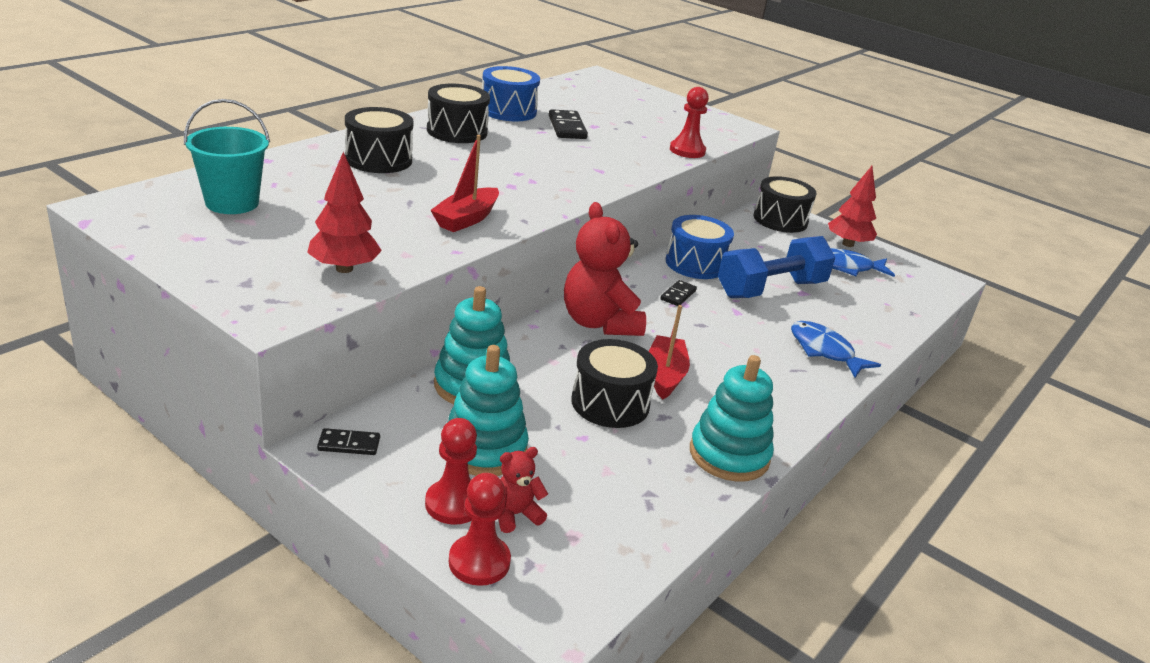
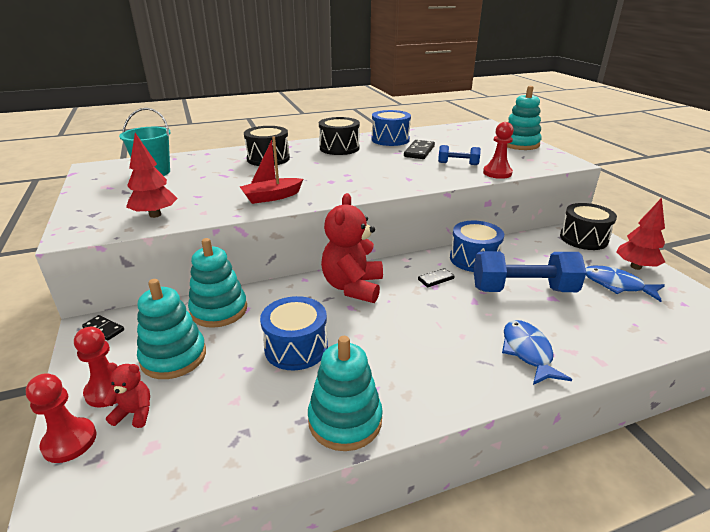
camera: 35 degrees right, 0 degrees up
black drum [571,339,658,428] -> blue drum [260,296,328,370]
red boat [649,305,690,400] -> none
none -> blue dumbbell [438,145,481,165]
none -> turquoise stacking toy [507,86,542,150]

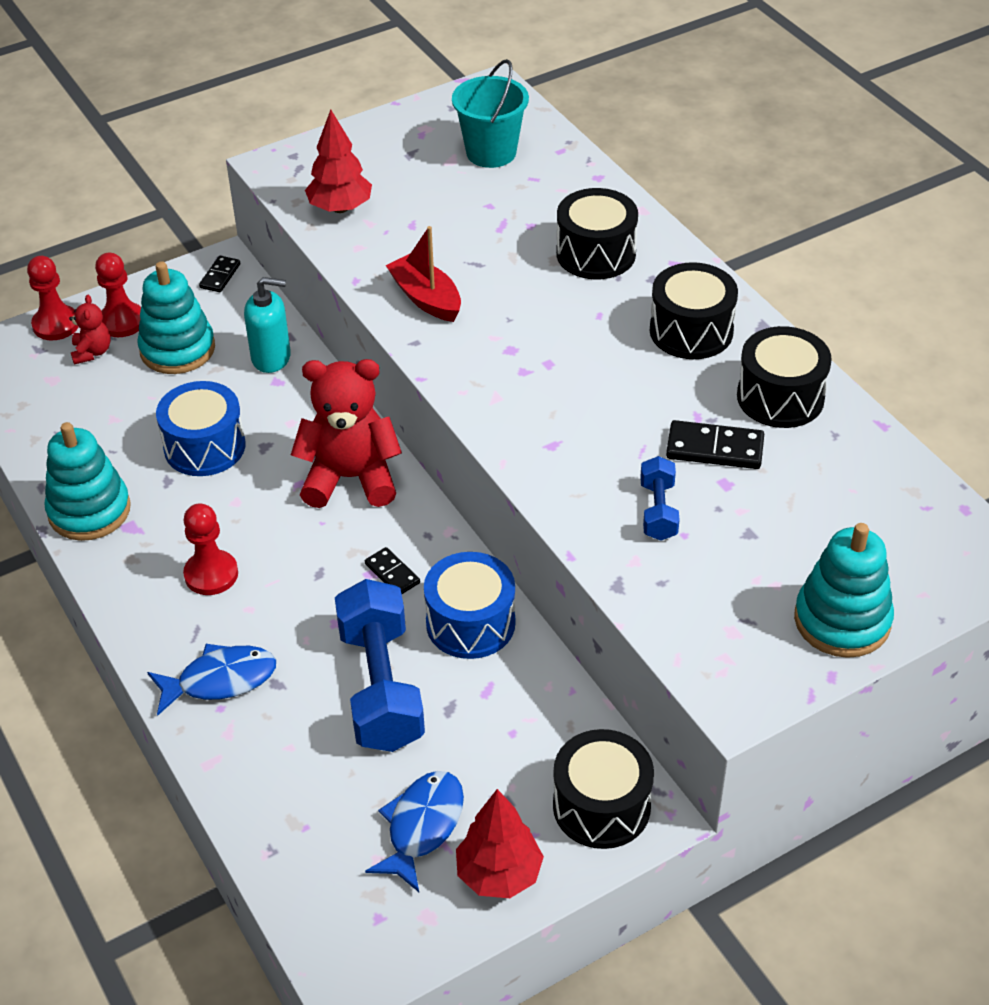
camera: 80 degrees right, 15 degrees up
turquoise stacking toy [188,238,247,328] -> turquoise soap dispenser [244,277,291,373]
blue drum [372,110,411,146] -> black drum [737,326,832,428]
red pawn [483,122,514,179] -> red pawn moved to [183,503,238,595]

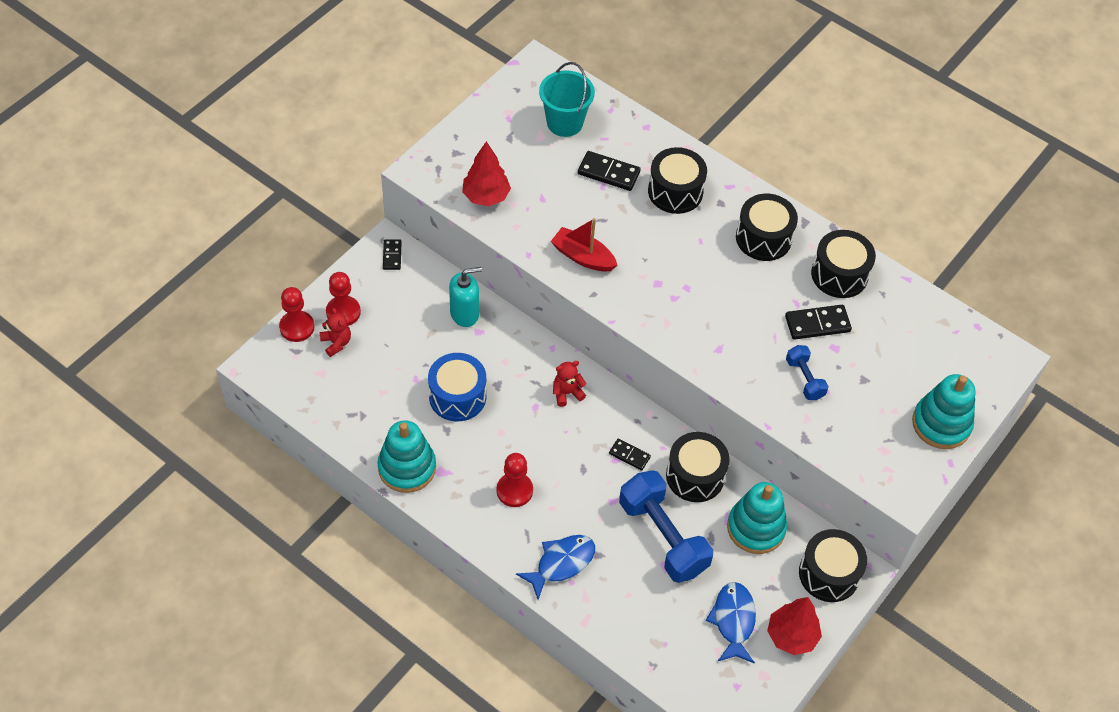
camera: 25 degrees left, 10 degrees up
turquoise stacking toy [137,261,215,374] -> turquoise stacking toy moved to [727,482,787,554]
red teddy bear [291,359,402,508] -> red teddy bear [553,361,586,407], size x0.47
blue drum [424,552,516,659] -> black drum [666,432,730,502]
none -> black domino [578,151,641,191]

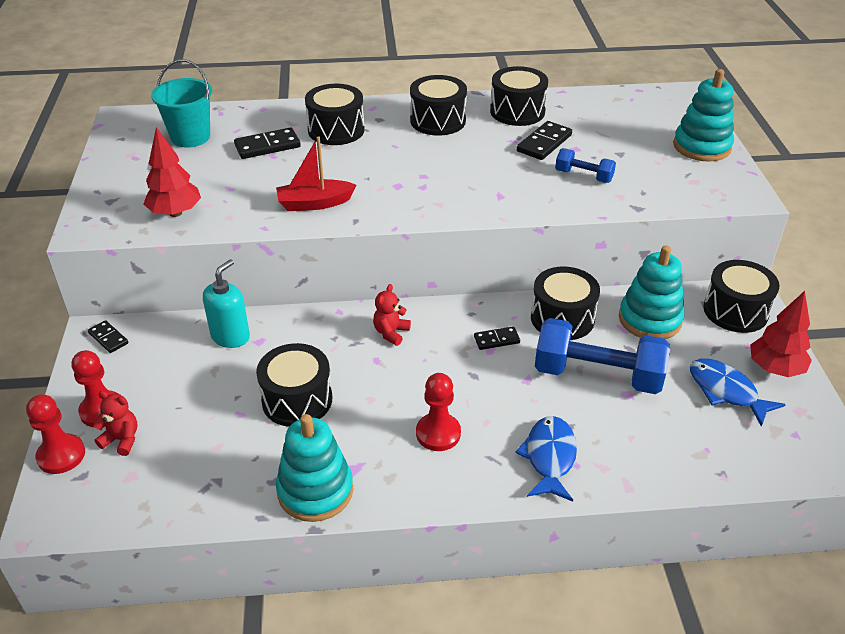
camera: 40 degrees left, 15 degrees down
blue drum [428,353,486,421] -> black drum [256,343,332,427]

